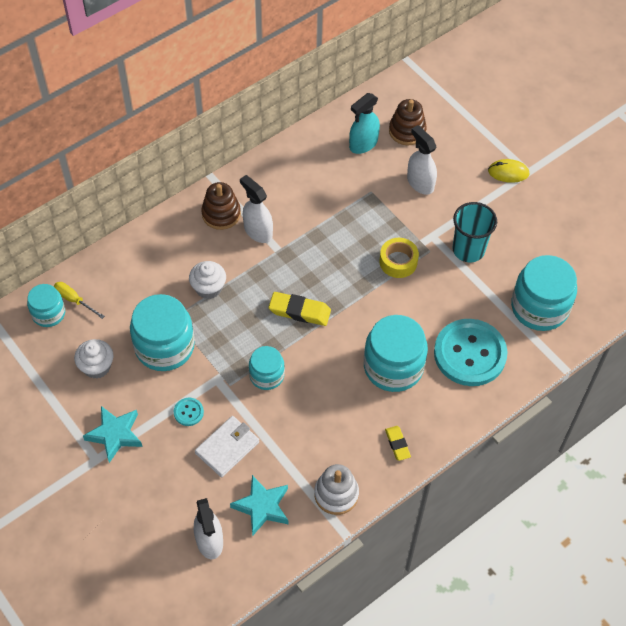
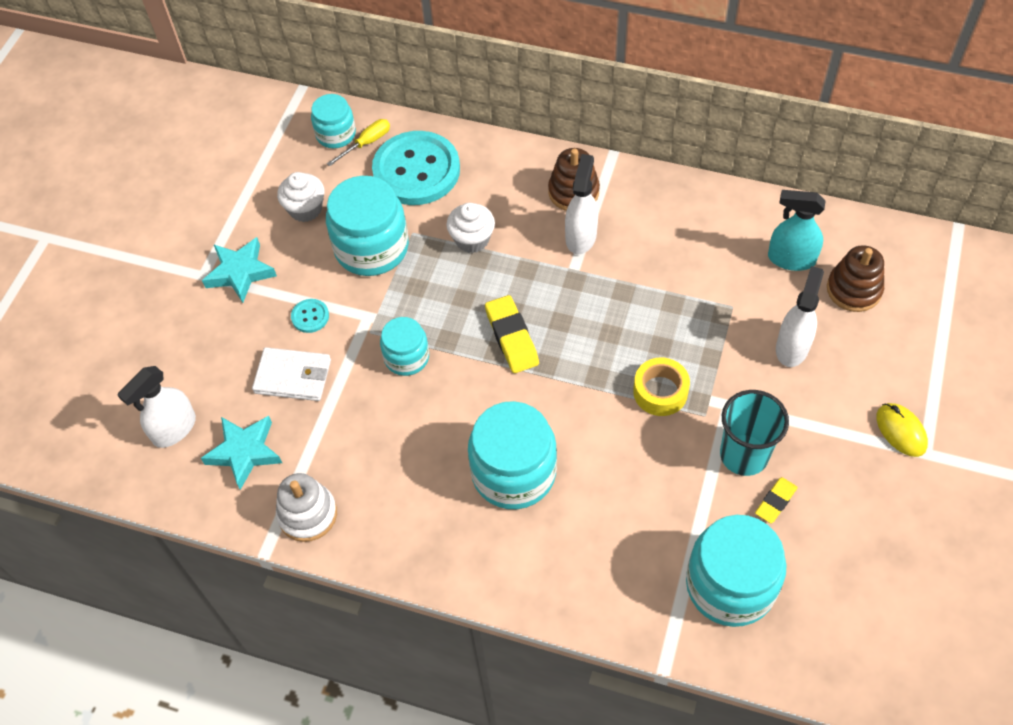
camera: 60 degrees right, 0 degrees up
yellow screwdriver [53,282,105,319] -> yellow screwdriver turned 45 degrees clockwise [327,119,390,166]
yellow eraser [385,426,411,461] -> yellow eraser moved to [755,477,798,523]
turquoise button [434,319,508,386] -> turquoise button moved to [372,131,460,205]

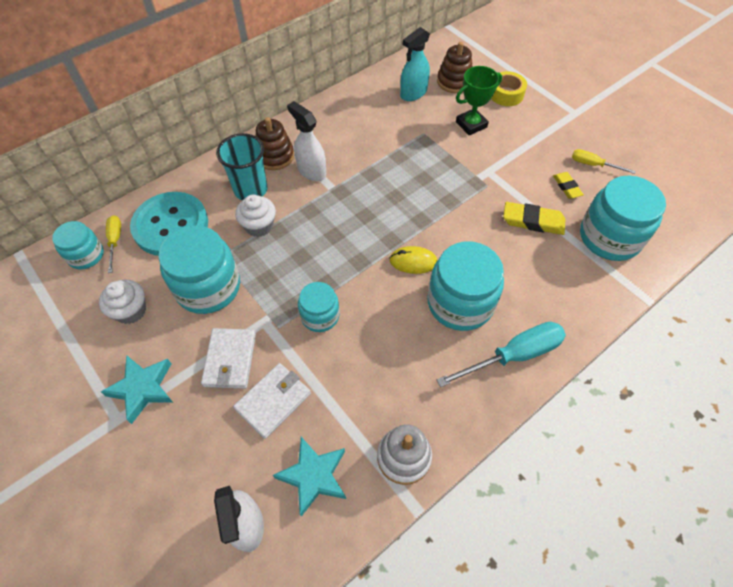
camera: 60 degrees left, 0 degrees up
turquoise button [291,299,329,333] -> white wallet [201,328,256,389]
yellow eraser [485,295,539,373] -> yellow eraser moved to [503,202,565,235]
yellow tape [633,357,690,416] -> yellow tape moved to [491,71,527,106]
turquoise cup [720,390,789,476] -> turquoise cup moved to [216,133,268,201]
white spray bottle [776,266,824,367] -> green trophy [456,66,502,135]
yellow mouse [876,403,928,457] -> yellow mouse moved to [389,246,438,274]
none -> turquoise screwdriver [437,322,566,387]
none -> yellow screwdriver [572,149,636,174]

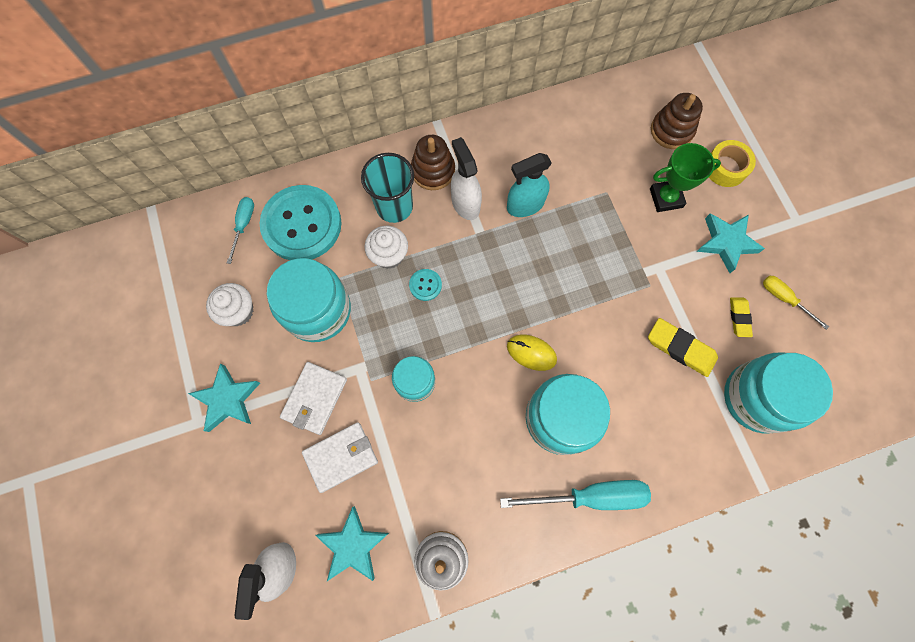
camera: 20 degrees right, 15 degrees up
turquoise jar [52,221,104,270] -> none
yellow screwdriver [106,215,121,273] -> turquoise screwdriver [227,197,254,264]
turquoise spray bottle [400,27,430,101] -> turquoise spray bottle moved to [507,153,552,217]
none -> turquoise button [409,269,442,301]
none -> turquoise star [696,213,765,273]

